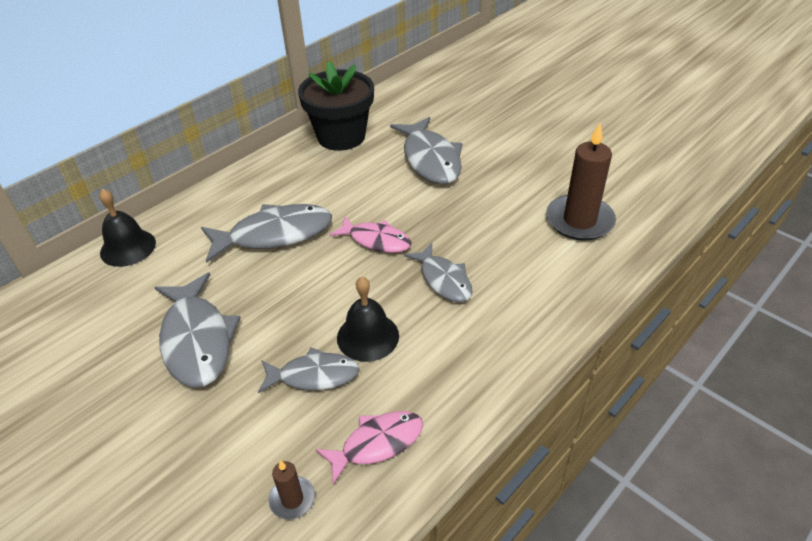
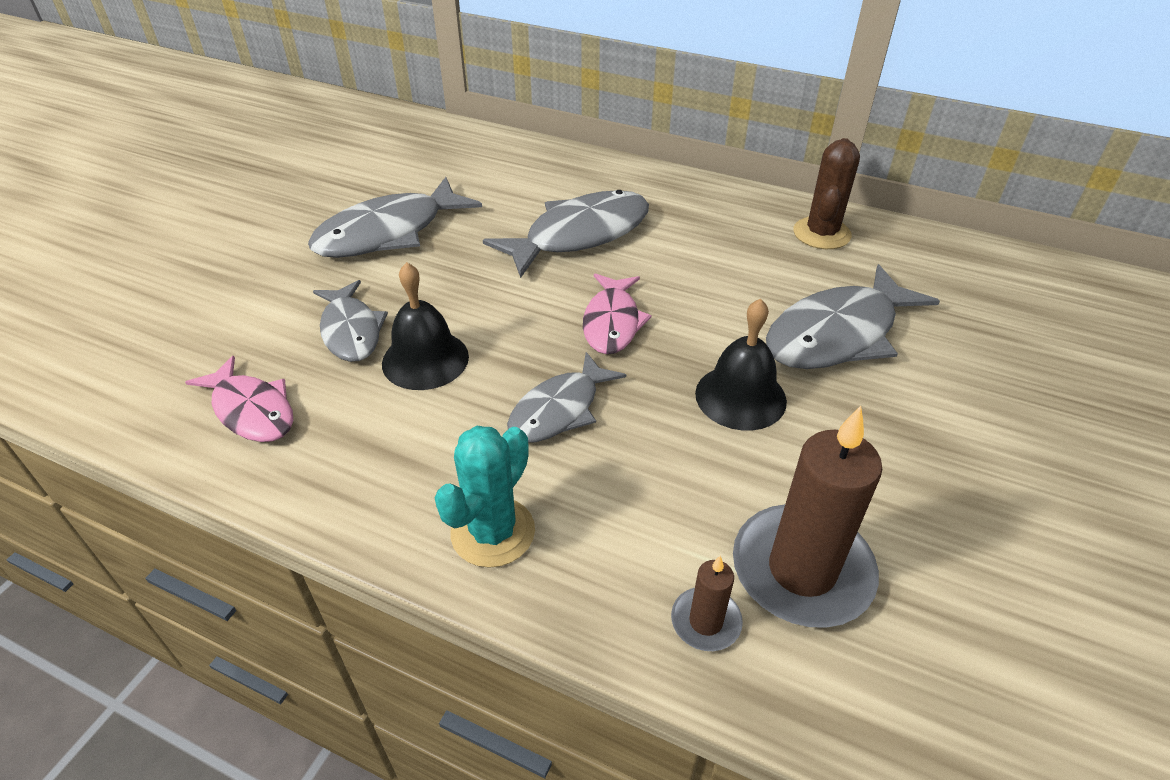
camera: 70 degrees right, 0 degrees up
black bell [99,189,156,267] -> black bell moved to [695,299,787,431]
grey fish [201,204,332,263] -> grey fish turned 90 degrees counterclockwise [483,190,649,278]
brown candle [269,460,315,520] -> brown candle moved to [671,556,743,651]
black flower pot [298,61,374,151] -> brown cactus [793,138,860,249]
none -> turquoise cactus [435,426,535,568]

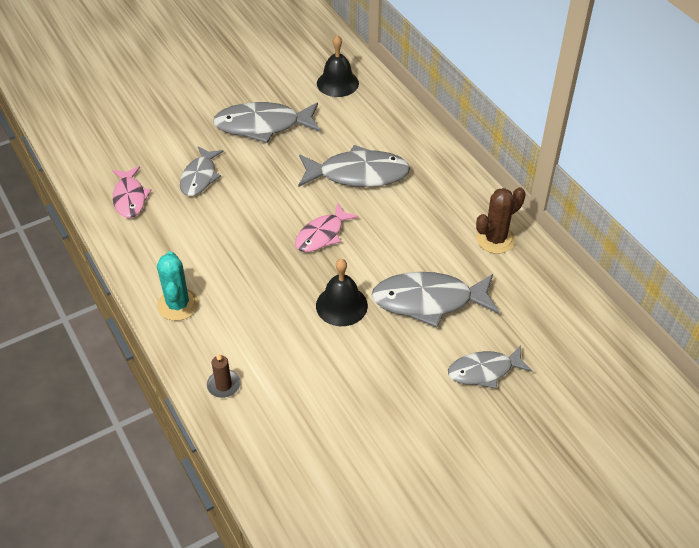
camera: 35 degrees right, 5 degrees up
black bell [382,262,469,390] -> black bell moved to [317,35,359,97]
turquoise cactus [435,426,535,568] -> turquoise cactus turned 75 degrees counterclockwise [157,251,199,321]
grey fish [507,352,626,443] -> grey fish moved to [448,345,532,389]
brown candle [733,406,883,628] -> none

